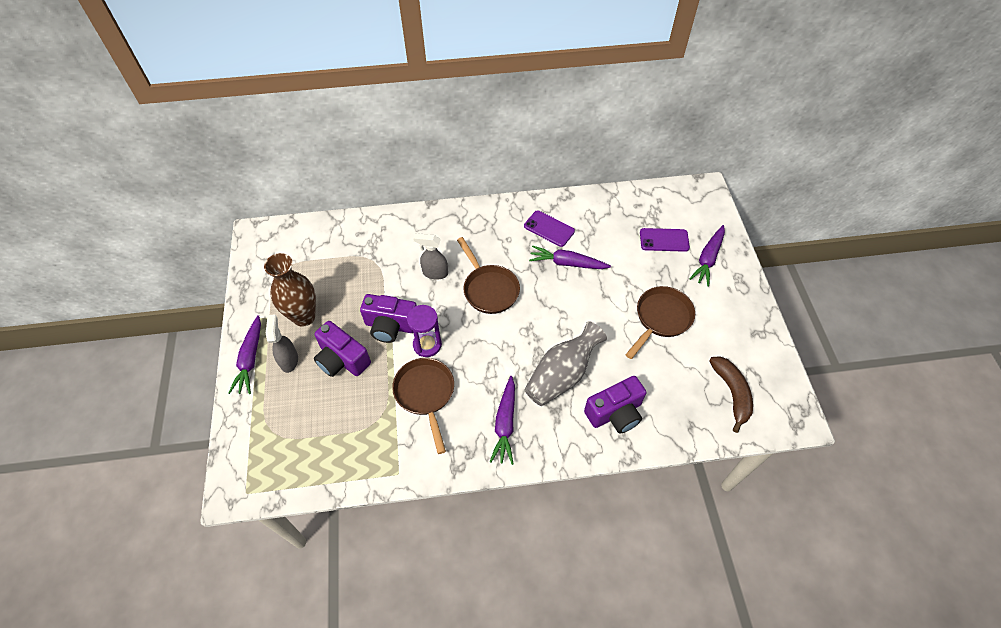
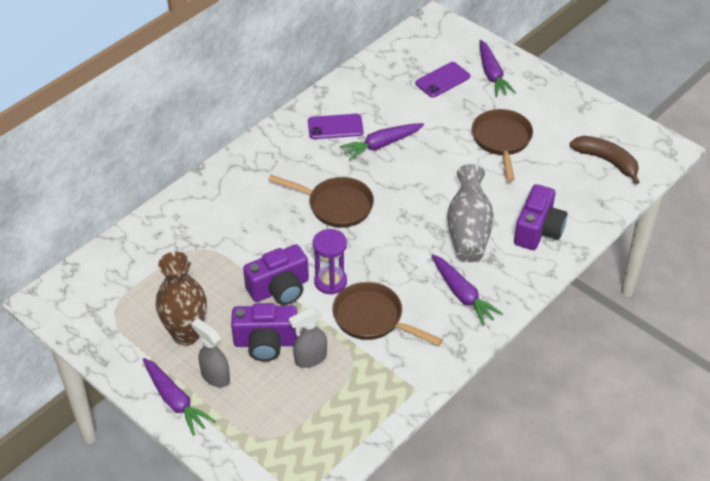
camera: 40 degrees left, 10 degrees down
grey spray bottle [413,233,448,280] -> grey spray bottle moved to [289,307,327,368]

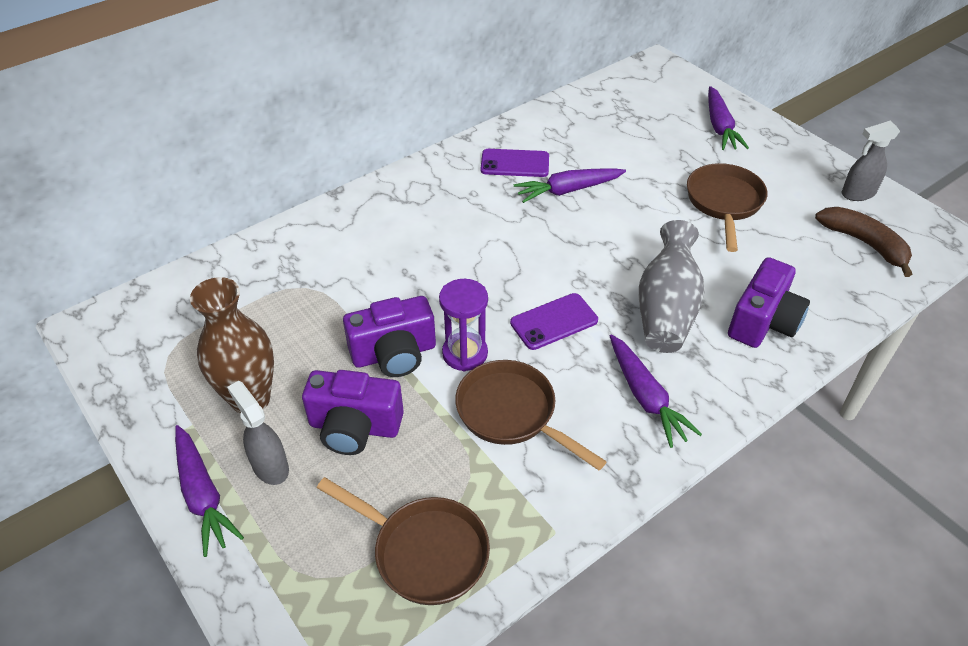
camera: 10 degrees right, 0 degrees up
brown pan [268,175,374,228] -> brown pan moved to [317,477,490,605]
grey spray bottle [289,307,327,368] -> grey spray bottle moved to [842,121,900,201]
purple phone [415,62,470,98] -> purple phone moved to [510,293,598,350]

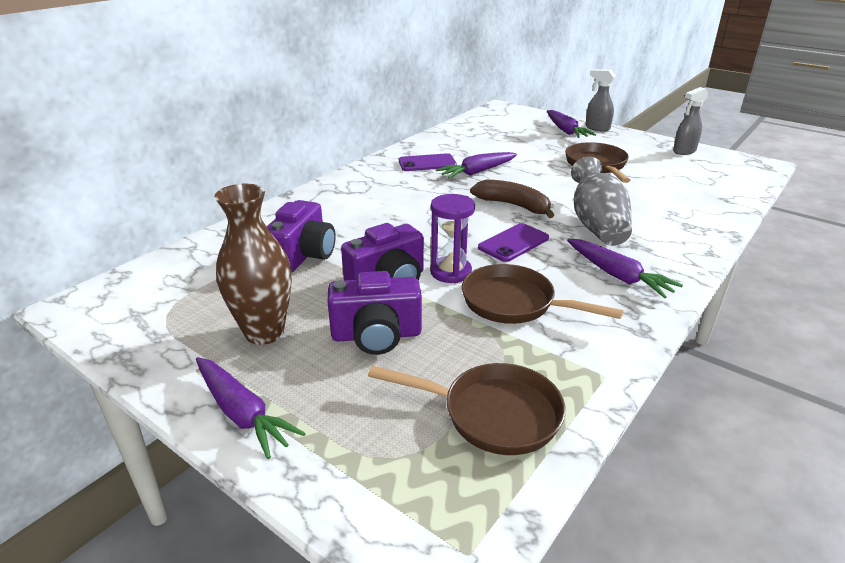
camera: 15 degrees left, 15 degrees down
grey spray bottle [227,381,289,485] -> grey spray bottle moved to [585,69,616,132]
purple camera [728,257,810,348] -> purple camera moved to [267,200,336,272]
brown banana [815,207,912,277] -> brown banana moved to [470,180,554,218]

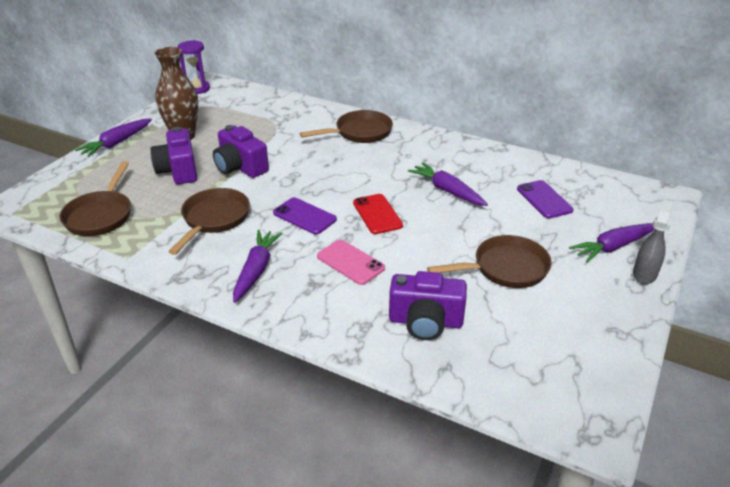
camera: 80 degrees right, 5 degrees up
purple camera [267,200,336,272] -> purple camera moved to [389,271,467,340]
purple phone [399,153,457,171] -> purple phone moved to [517,180,574,218]
purple hourglass [430,194,475,283] -> purple hourglass moved to [178,40,210,94]
brown banana [470,180,554,218] -> red phone [353,194,403,234]
purple carrot [567,239,683,298] -> purple carrot turned 150 degrees clockwise [233,230,283,303]
grey vase [571,157,632,246] -> pink phone [317,240,385,285]
grey spray bottle [673,87,708,155] -> none
none -> brown pan [300,110,393,143]

